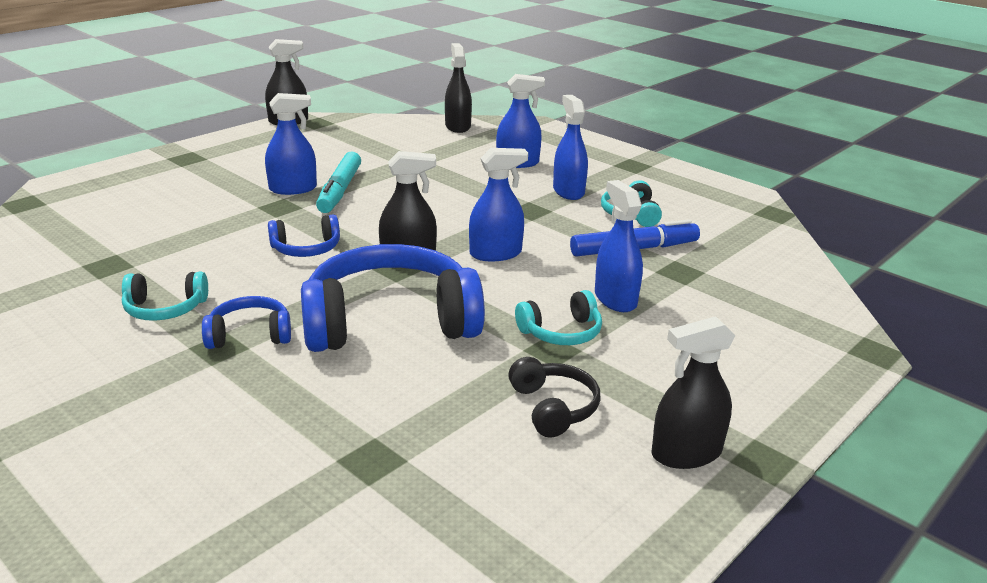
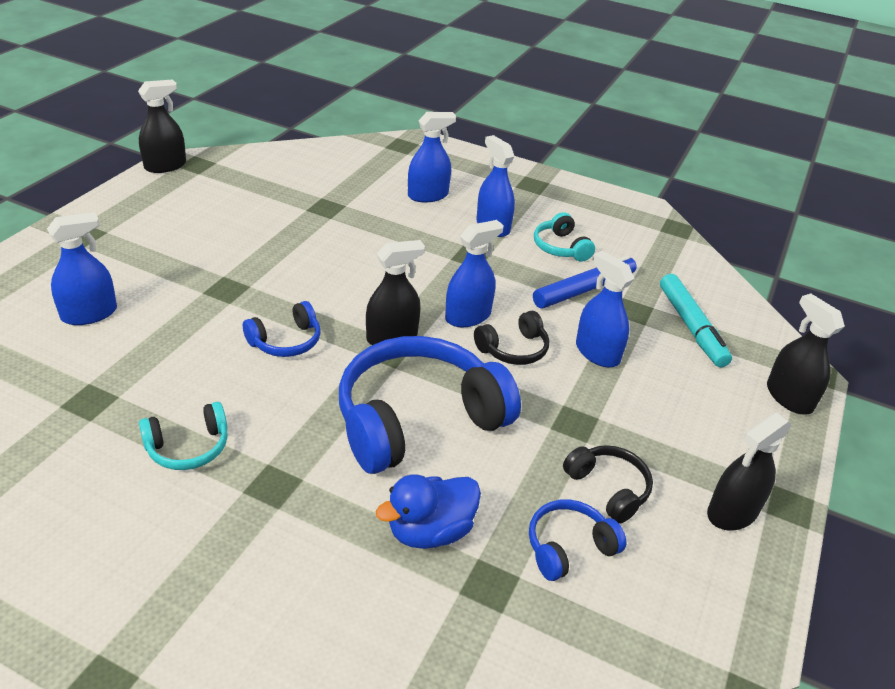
camera: 20 degrees left, 10 degrees up
blue headphones [202,296,291,349] -> blue headphones moved to [529,499,626,581]
blue spray bottle [265,93,317,195] -> blue spray bottle moved to [47,212,117,325]
turquoise marker [316,152,361,213] -> turquoise marker moved to [660,274,732,367]
black spray bottle [445,43,472,133] -> black spray bottle moved to [767,294,845,415]
turquoise headphones [515,290,602,345] -> none
none -> blue duck [375,474,481,549]
none -> black headphones [474,311,549,365]

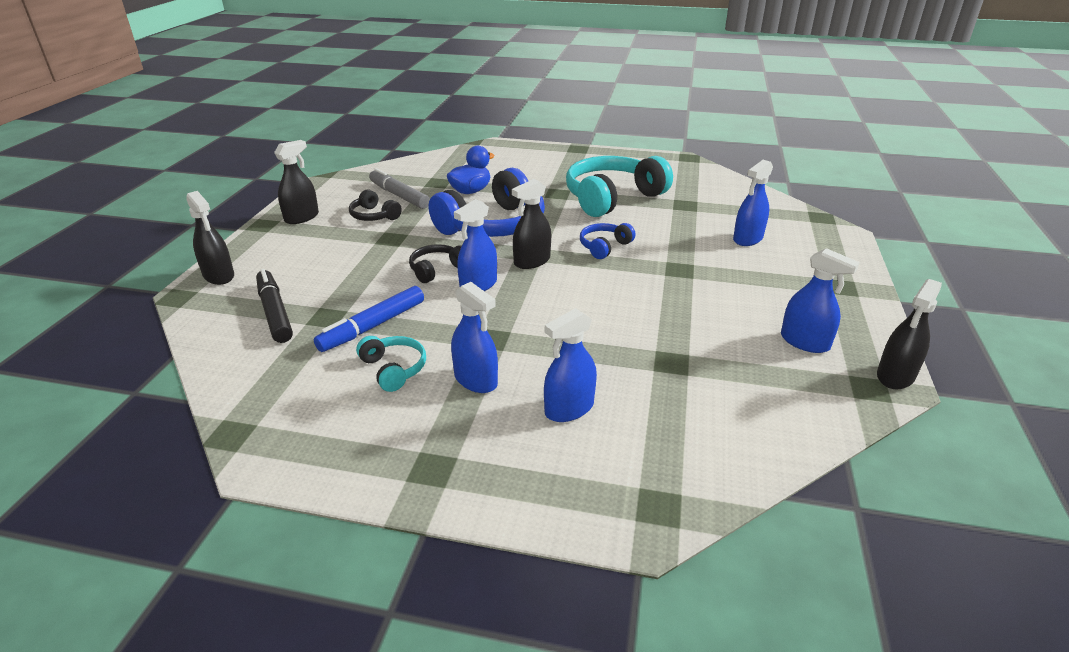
camera: 170 degrees right, 5 degrees down
turquoise headphones [139,402,228,470] -> turquoise headphones [566,156,673,217], size x2.12
blue headphones [529,499,626,581] -> grey marker [369,168,430,209]
blue spray bottle [576,251,634,367] -> blue spray bottle moved to [781,248,860,353]
turquoise marker [660,274,732,367] -> black marker [256,269,293,343]

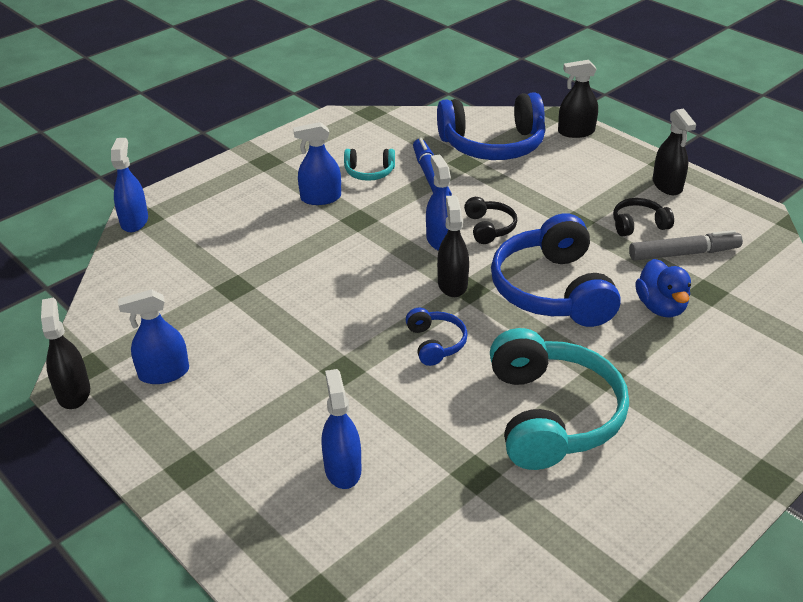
camera: 125 degrees right, 5 degrees up
black marker [256,269,293,343] -> blue headphones [437,92,545,160]
blue spray bottle [544,308,597,422] -> blue spray bottle moved to [111,138,148,232]

